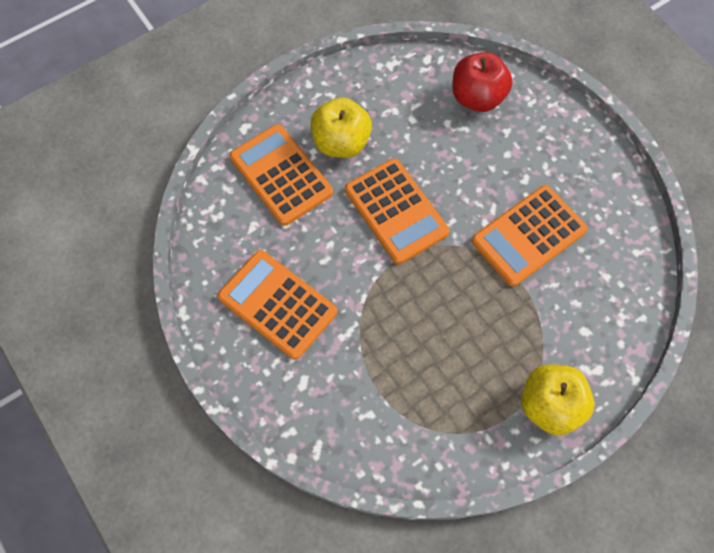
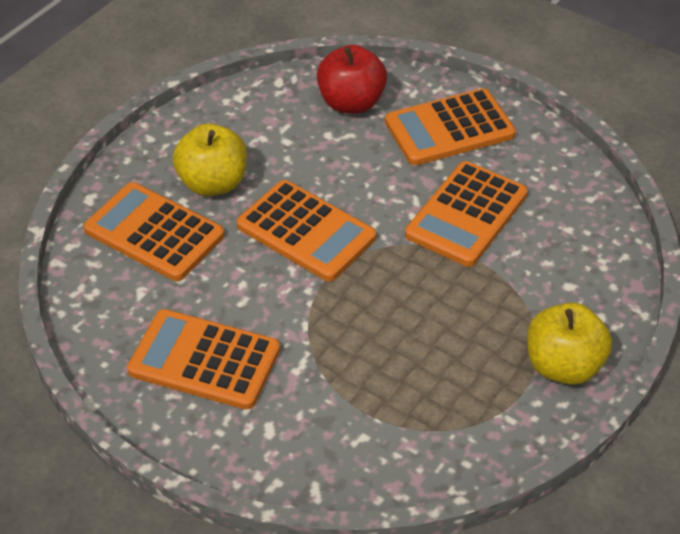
camera: 20 degrees left, 20 degrees down
none -> orange calculator [385,88,516,166]

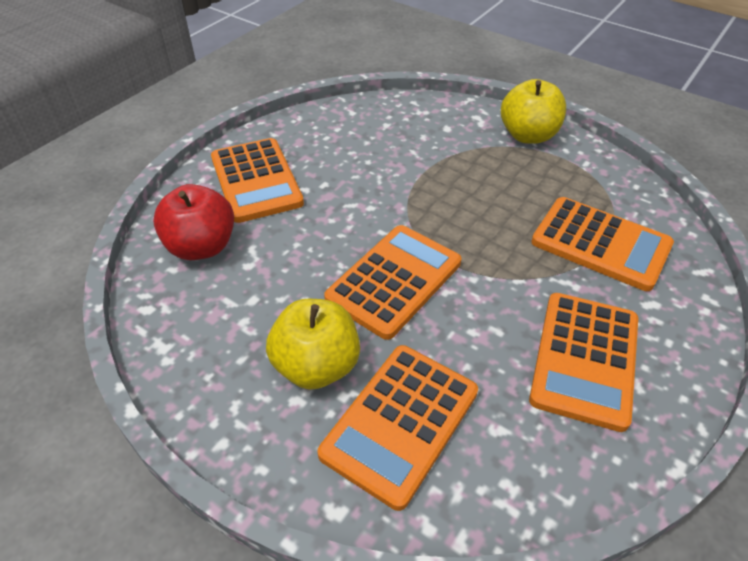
camera: 90 degrees left, 0 degrees up
orange calculator [405,161,528,267] -> orange calculator moved to [531,197,674,291]

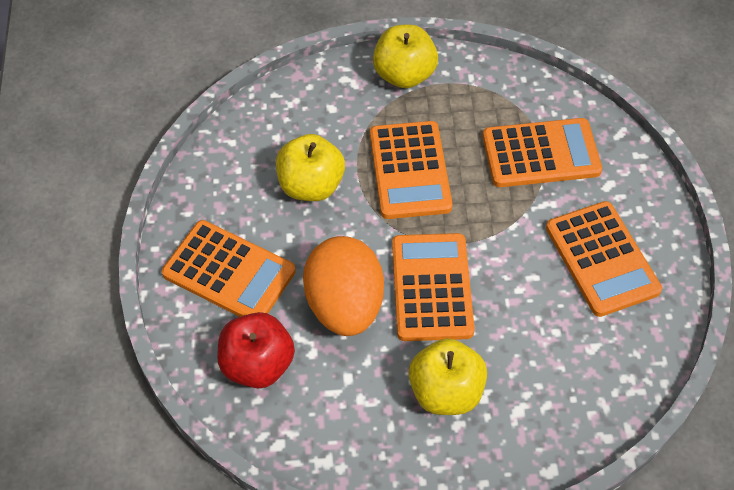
camera: 40 degrees left, 10 degrees up
orange calculator [318,345,478,511] -> orange calculator moved to [370,121,452,219]
none -> yellow apple [276,134,345,201]
none -> orange egg [303,236,384,336]

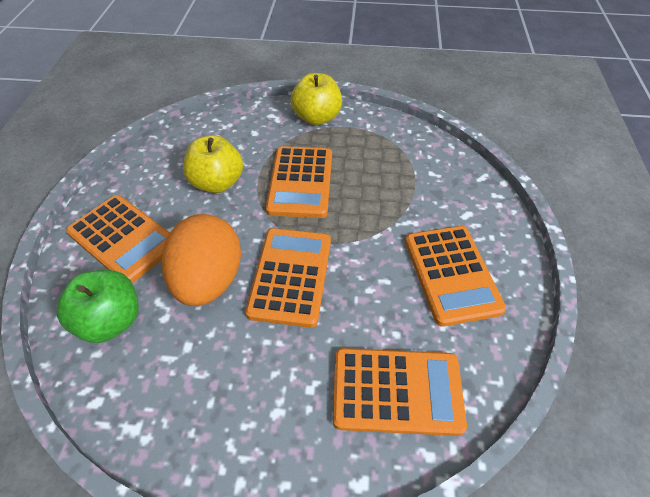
camera: 10 degrees right, 5 degrees down
red apple [217,312,295,388] -> green apple [57,270,139,343]
yellow apple [409,338,487,415] -> none
orange calculator [483,118,602,187] -> orange calculator moved to [333,348,467,436]

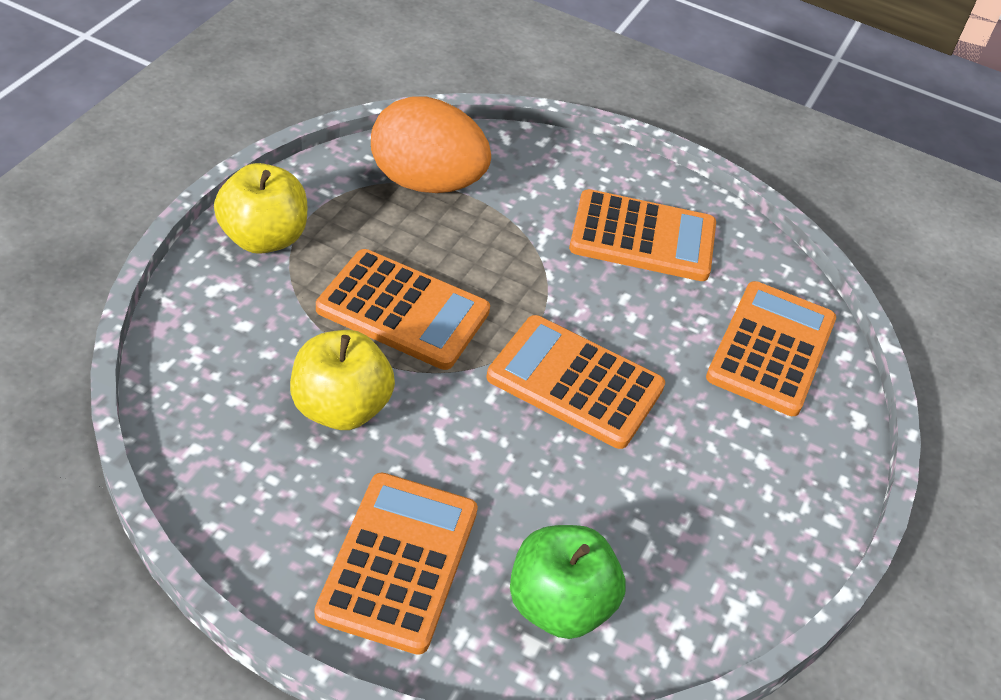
camera: 75 degrees left, 5 degrees down
orange calculator [66,195,170,283] -> orange calculator turned 45 degrees counterclockwise [315,473,478,655]
orange egg [162,214,241,306] -> orange egg moved to [371,96,491,193]

